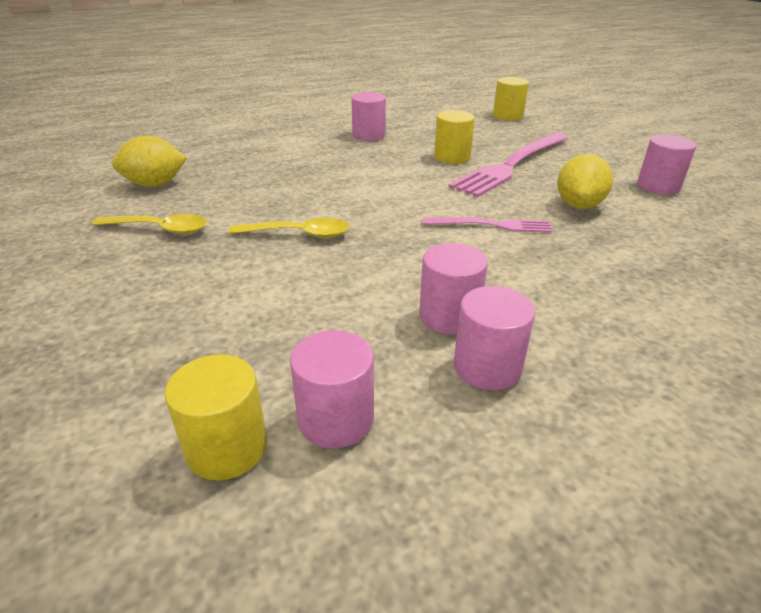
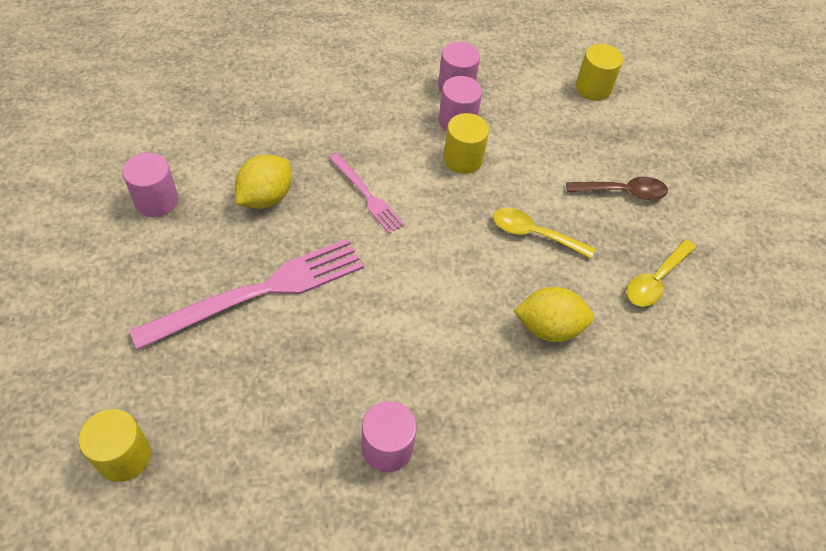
camera: 165 degrees left, 20 degrees up
yellow spoon [92,214,207,234] -> yellow spoon turned 75 degrees counterclockwise [627,239,696,307]
yellow lemon [112,136,187,187] -> yellow lemon moved to [514,287,594,342]
pink cylinder [290,330,374,449] -> none
pink fork [423,217,552,233] -> pink fork turned 150 degrees counterclockwise [329,153,405,234]
yellow cylinder [434,110,475,164] -> yellow cylinder moved to [443,113,489,174]
none -> brown spoon [566,177,668,200]

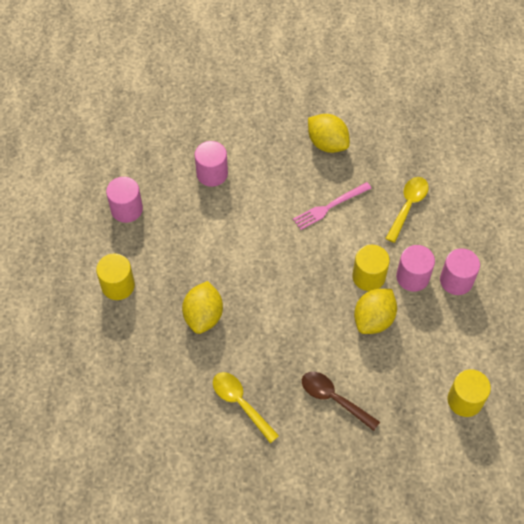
camera: 100 degrees right, 5 degrees up
yellow cylinder [79,409,151,482] -> yellow cylinder moved to [96,253,135,300]
pink cylinder [123,153,178,217] -> pink cylinder moved to [195,141,228,187]
pink fork [129,238,364,350] -> none
yellow spoon [493,208,595,259] -> yellow spoon moved to [385,177,429,243]
brown spoon [566,177,668,200] -> brown spoon turned 120 degrees clockwise [302,372,380,431]
none -> yellow lemon [354,289,397,334]

